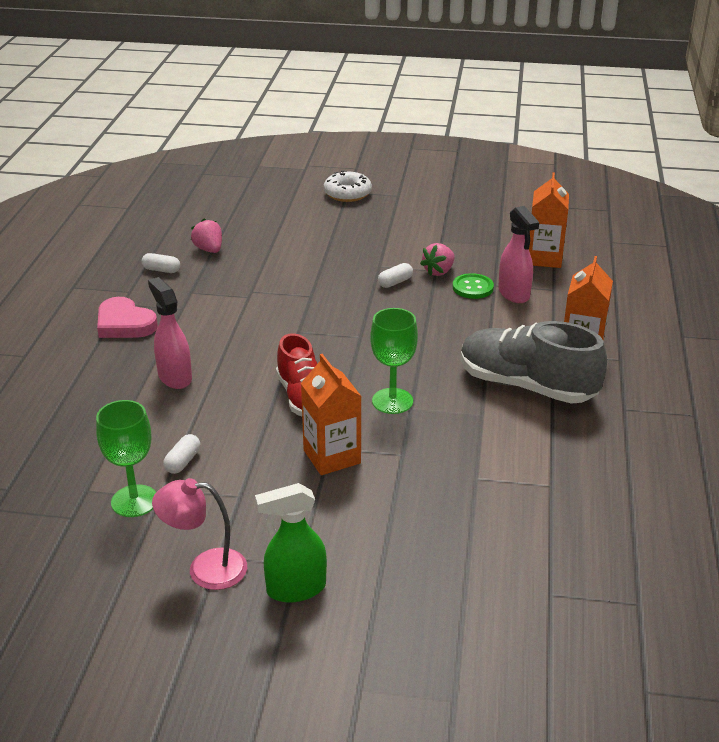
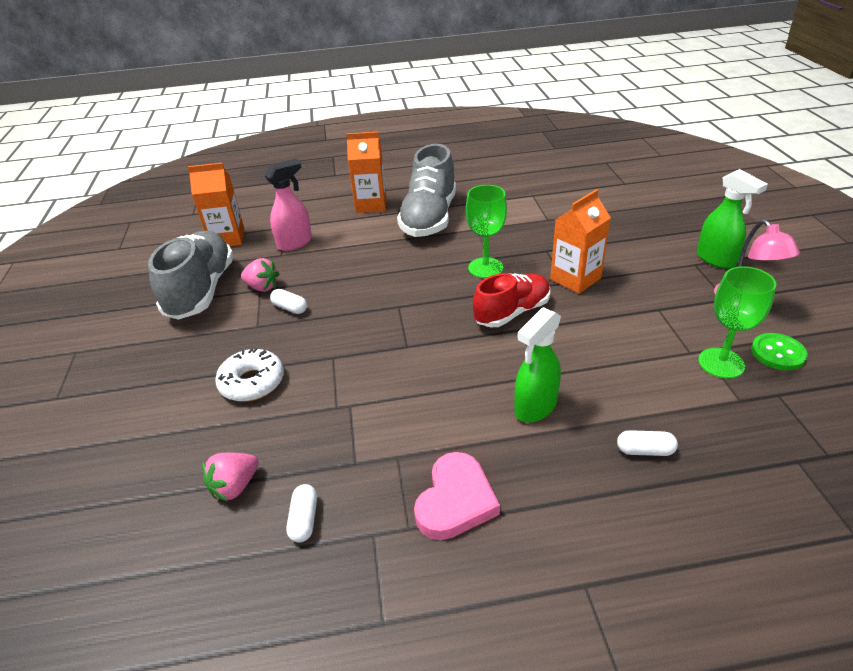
camera: 105 degrees left, 5 degrees up
pink spray bottle [148,277,192,389] -> green spray bottle [514,307,561,423]
white capsule [163,434,200,474] -> white capsule moved to [617,430,678,456]
white donut [324,170,372,202] -> white donut moved to [215,348,284,402]
green button [453,273,494,299] -> green button moved to [751,333,808,370]
none -> grey shoe [148,231,234,320]

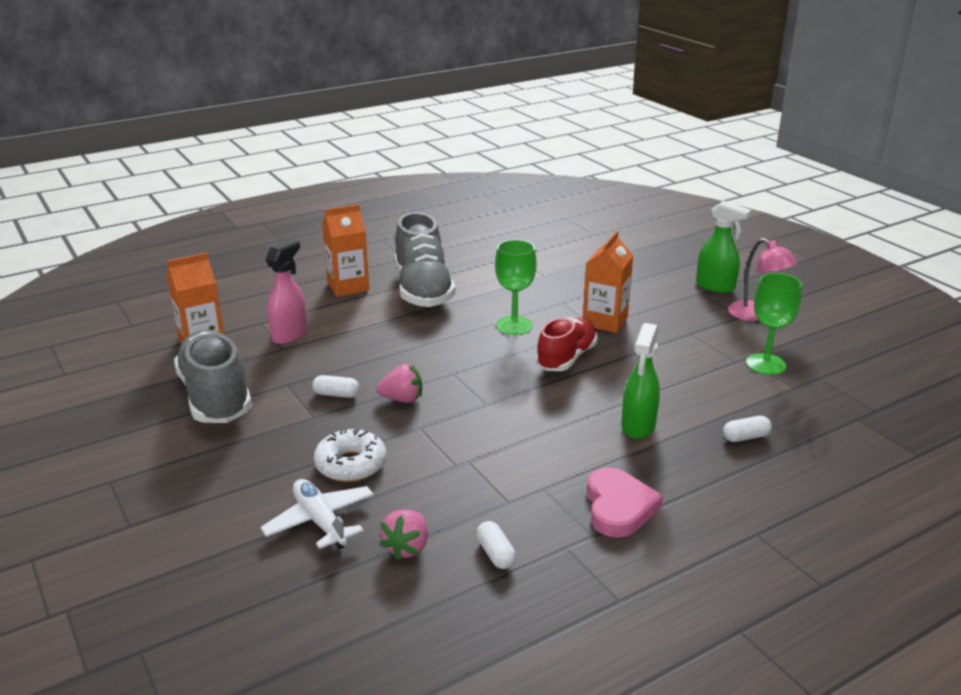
camera: 25 degrees left, 10 degrees down
pink strawberry [241,258,279,292] -> pink strawberry moved to [376,364,422,403]
green button [751,333,808,370] -> none
none -> white plane [260,479,374,549]

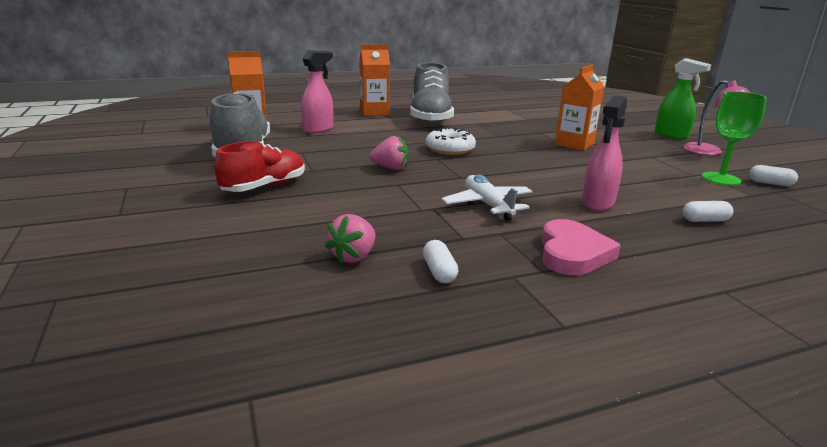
camera: 10 degrees right, 5 degrees down
white plane [260,479,374,549] -> white plane moved to [441,175,533,221]
white capsule [312,375,359,398] -> white capsule moved to [749,165,798,186]
white donut [314,428,387,482] -> white donut moved to [425,127,476,155]
green goblet [495,240,537,335] -> none
red shoe [536,318,598,371] -> red shoe moved to [214,141,305,192]
green spray bottle [621,323,660,439] -> pink spray bottle [582,95,627,211]

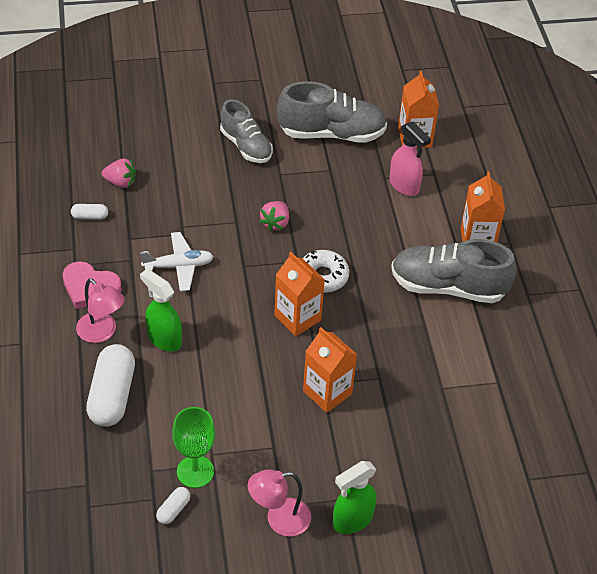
camera: 100 degrees right, 25 degrees up
red shoe [214,141,305,192] -> grey shoe [220,100,273,163]
pink strawberry [325,214,375,264] -> pink strawberry turned 150 degrees clockwise [102,159,136,188]
pink spray bottle [582,95,627,211] -> green spray bottle [140,269,182,352]
white capsule [683,201,734,222] -> white capsule [86,344,135,427], size x2.20
none -> pink lamp [76,278,125,343]
none -> orange carton [274,252,325,336]

